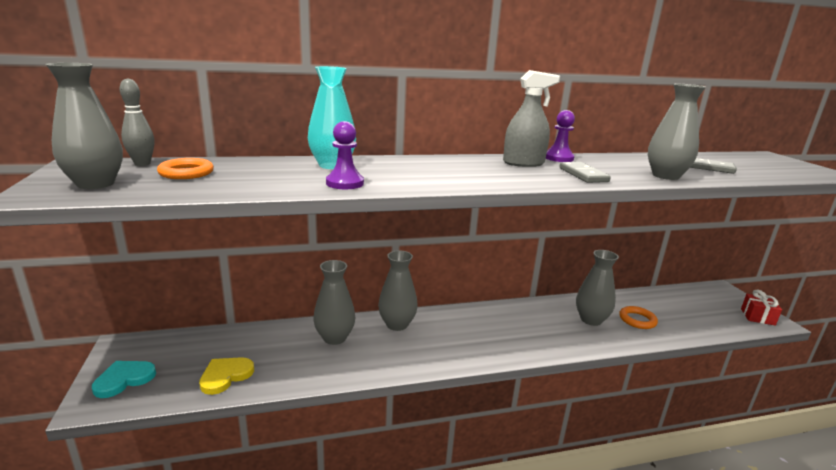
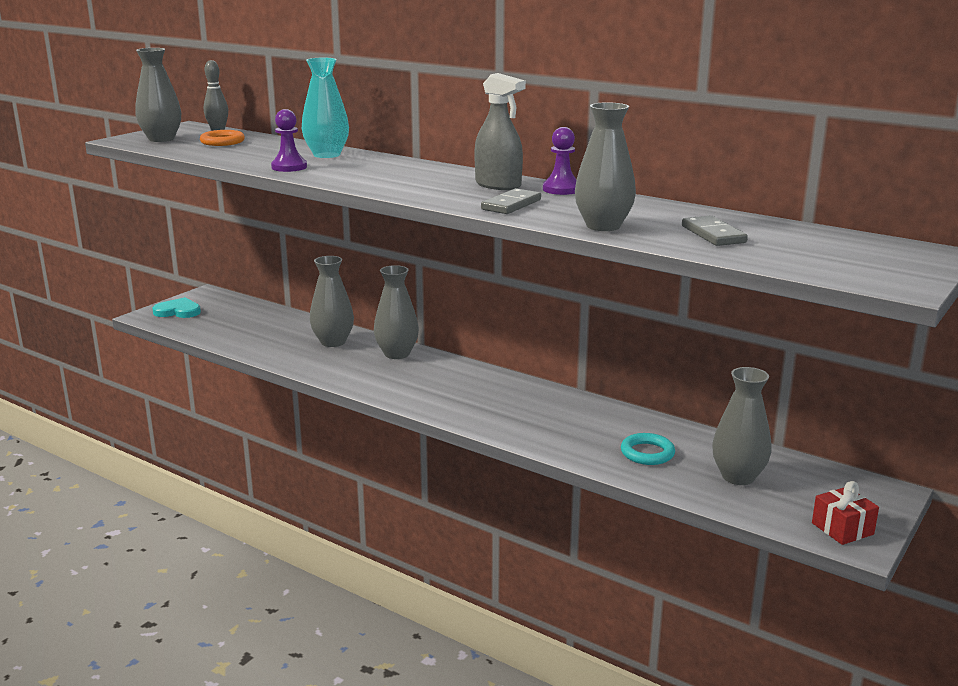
camera: 50 degrees right, 0 degrees up
yellow heart [199,357,254,395] -> none
grey vase [576,250,619,326] -> grey vase moved to [712,367,772,485]
orange ring [619,306,658,329] -> turquoise ring [621,433,675,465]

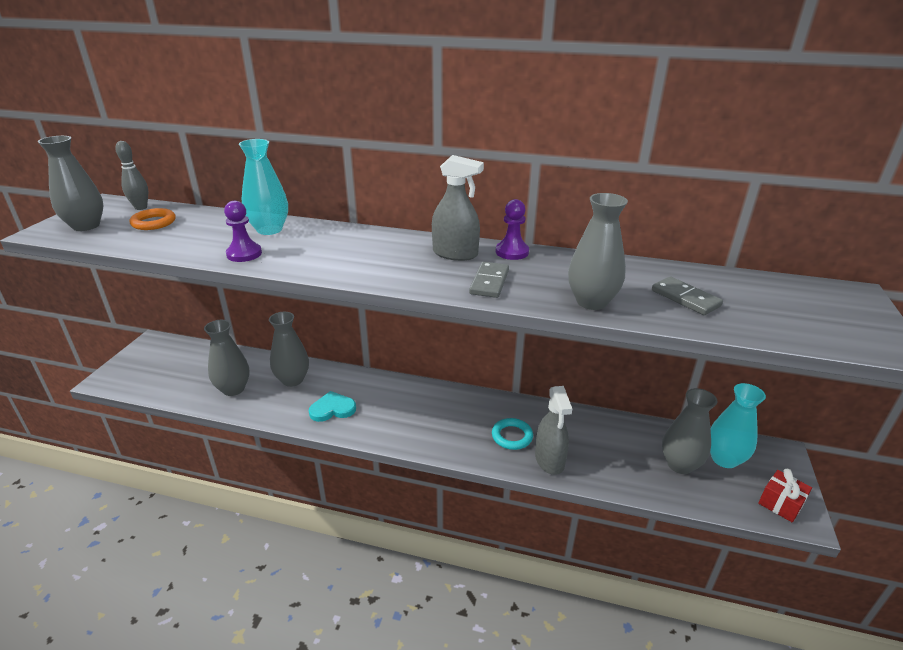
camera: 20 degrees left, 10 degrees up
turquoise heart [152,297,201,318] -> turquoise heart moved to [309,391,356,422]
grey vase [374,265,419,359] -> grey vase moved to [204,320,250,396]
turquoise ring [621,433,675,465] -> turquoise ring moved to [492,418,533,450]
none -> grey spray bottle [535,386,572,475]
none -> turquoise vase [710,383,766,468]

